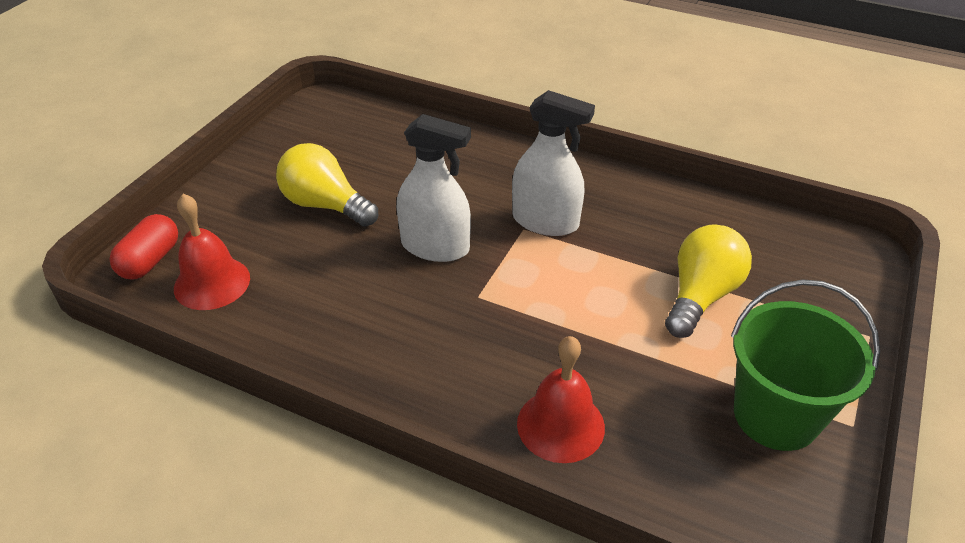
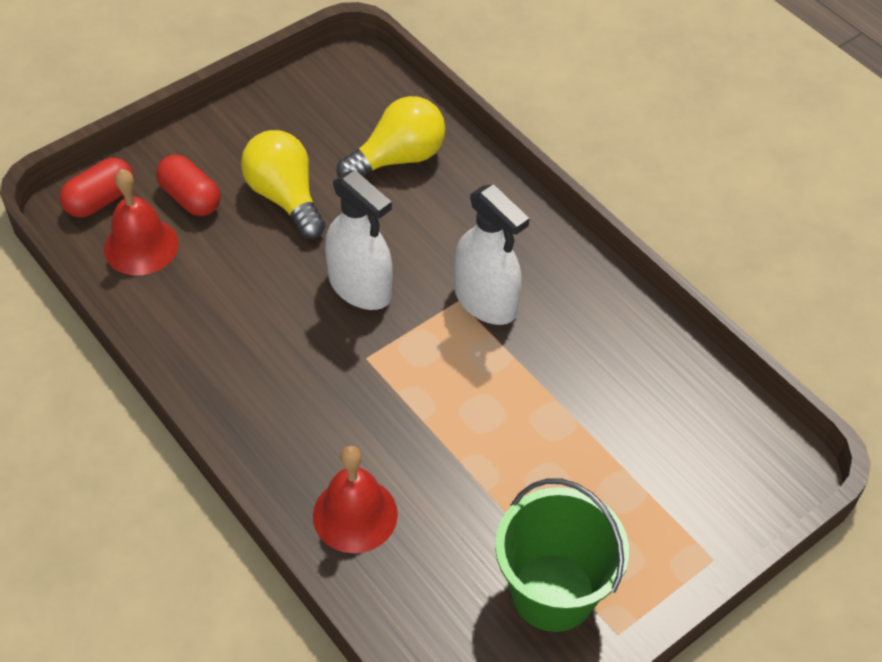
camera: 25 degrees right, 10 degrees up
yellow light bulb [665,225,752,338] -> yellow light bulb moved to [337,96,445,177]
none -> red capsule [156,155,220,216]

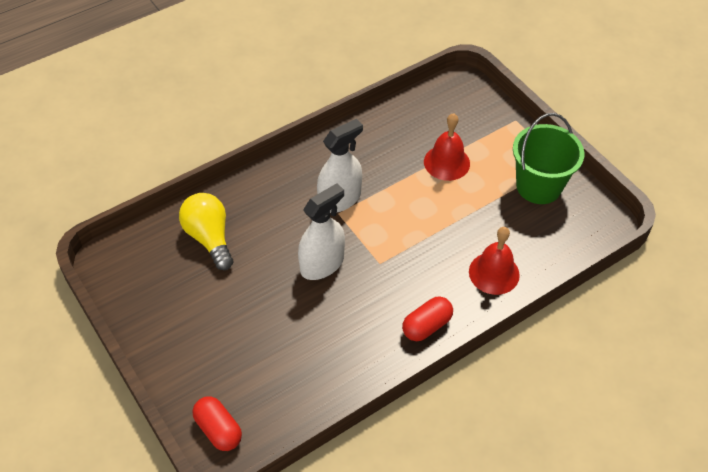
camera: 85 degrees left, 0 degrees up
red bell [104,169,179,275] -> red bell moved to [424,113,470,181]
red capsule [156,155,220,216] -> red capsule moved to [402,296,453,341]
yellow light bulb [241,130,325,239] -> none

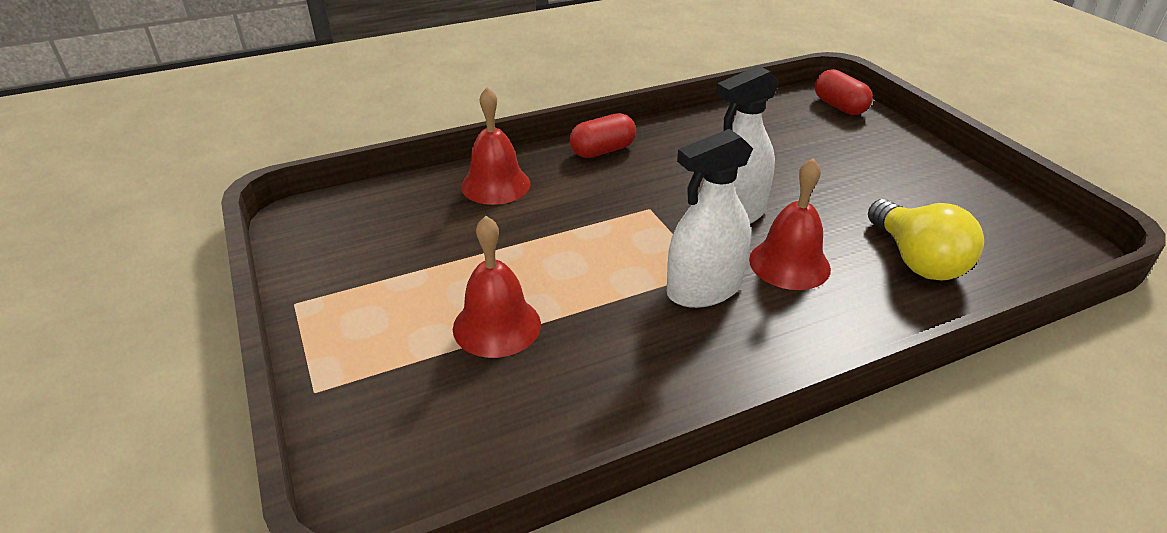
camera: 170 degrees left, 15 degrees down
green bucket [513,113,584,204] -> none
none -> red bell [749,158,831,290]

